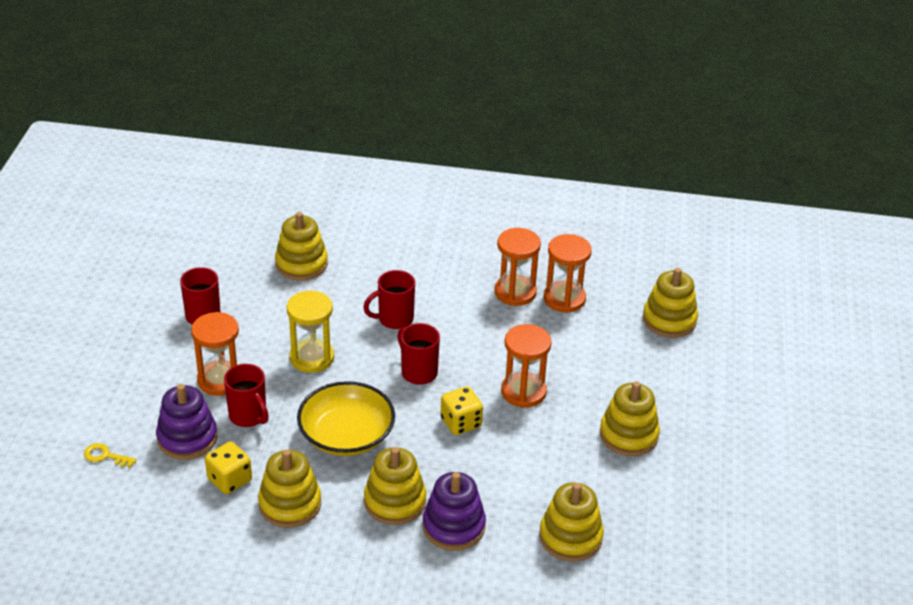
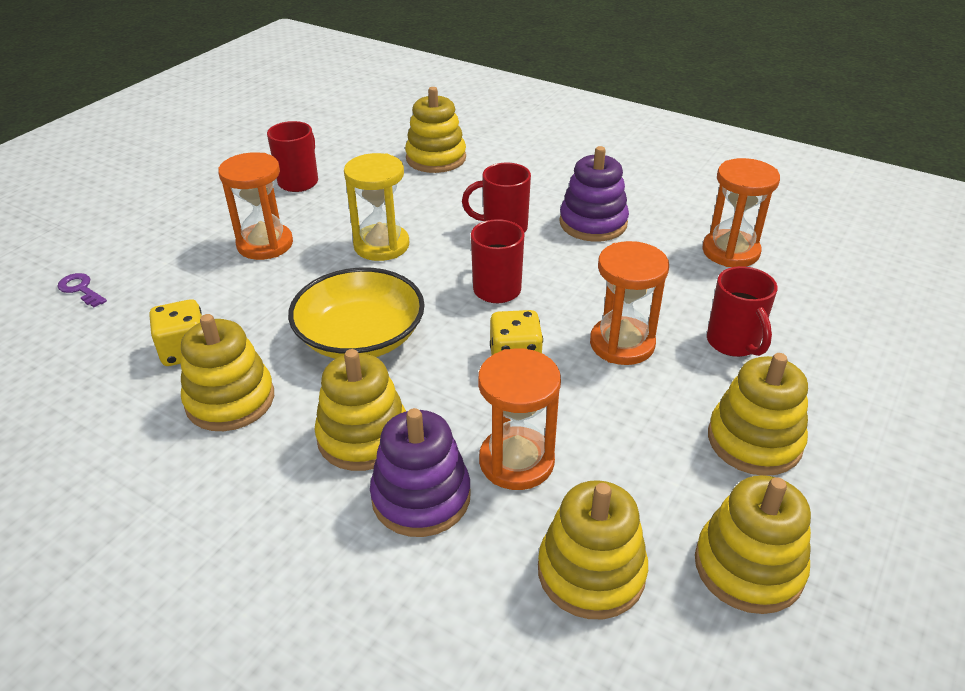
camera: 25 degrees right, 0 degrees up
yellow key [84,443,137,468] -> purple key [57,273,107,307]
purple stacking toy [156,384,218,460] -> purple stacking toy moved to [559,146,629,242]
red mug [224,364,269,427] -> red mug moved to [707,266,777,357]
orange hourglass [494,228,541,306] -> orange hourglass moved to [478,348,561,490]
yellow stacking toy [643,268,698,338] -> yellow stacking toy moved to [695,475,811,614]

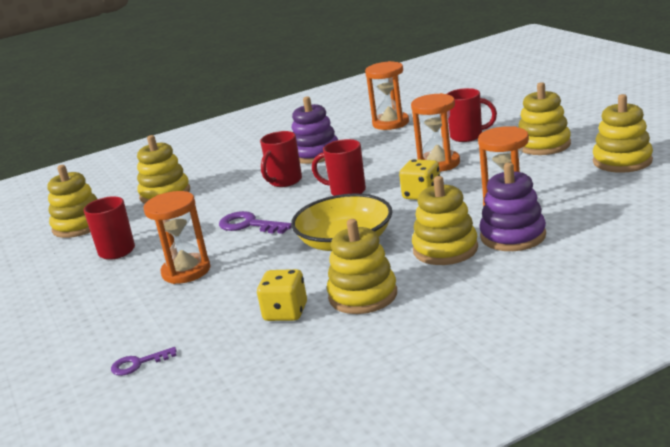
camera: 55 degrees left, 15 degrees down
yellow hourglass [344,153,409,261] -> purple key [219,211,292,234]
yellow stacking toy [538,480,648,619] -> yellow stacking toy moved to [47,165,97,238]

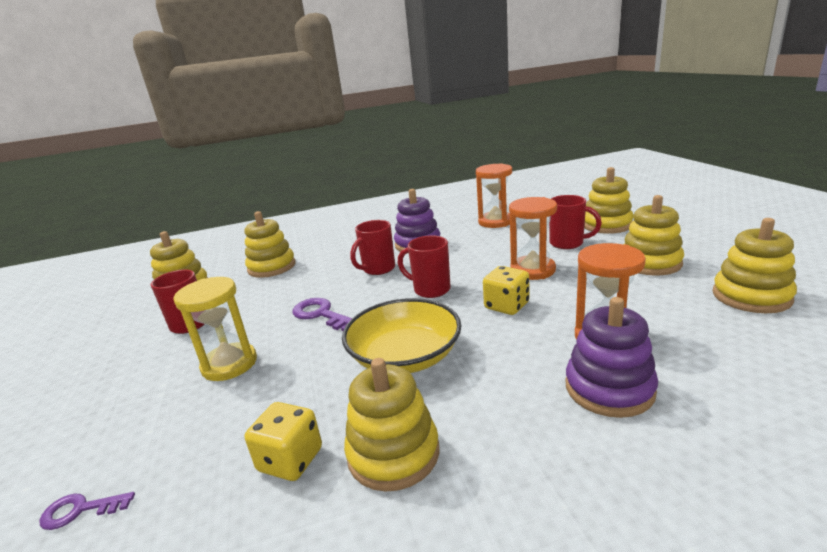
camera: 10 degrees right, 0 degrees up
orange hourglass [144,191,210,284] -> yellow hourglass [173,277,257,381]
yellow stacking toy [412,176,478,265] -> yellow stacking toy moved to [584,167,633,234]

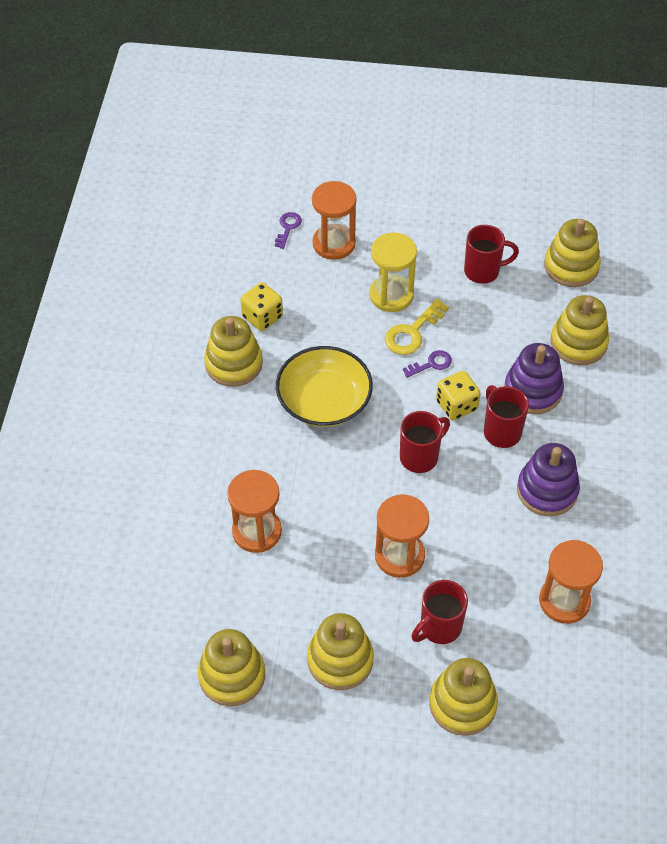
camera: 110 degrees right, 30 degrees up
purple key [292,298,352,331] -> purple key [403,350,452,378], size x0.63
yellow dice [483,266,529,315] -> yellow dice moved to [436,371,480,420]
purple stacking toy [566,297,658,418] -> purple stacking toy moved to [504,343,564,414]
none -> orange hourglass [312,181,357,260]
none -> yellow key [385,299,449,355]

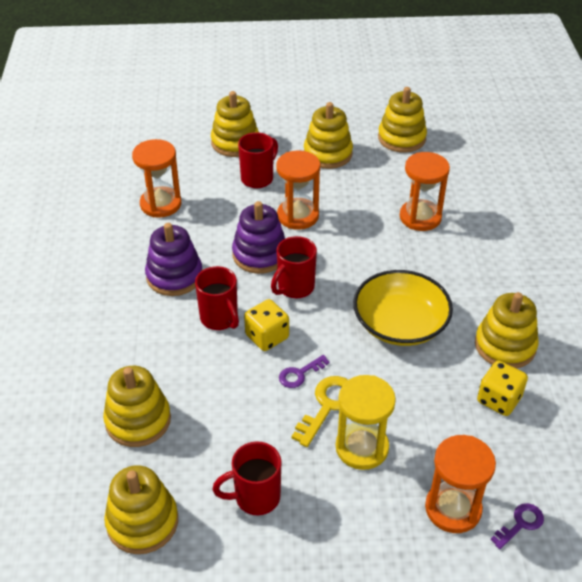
camera: 170 degrees right, 10 degrees down
purple key [275,212,302,249] -> purple key turned 135 degrees counterclockwise [491,503,544,549]
purple stacking toy [504,343,564,414] -> purple stacking toy moved to [232,201,286,274]

